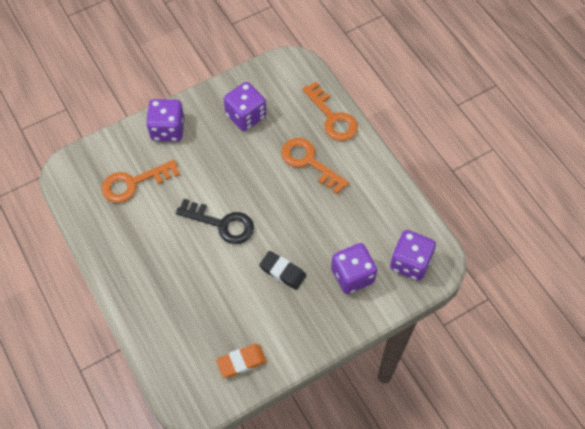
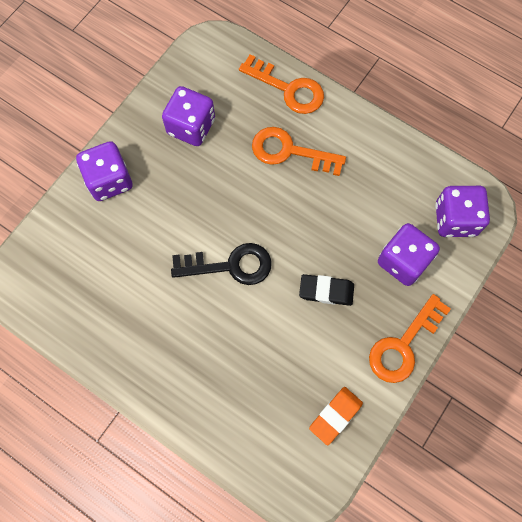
camera: 25 degrees left, 10 degrees up
orange key [102,160,180,203] -> orange key moved to [369,294,451,383]

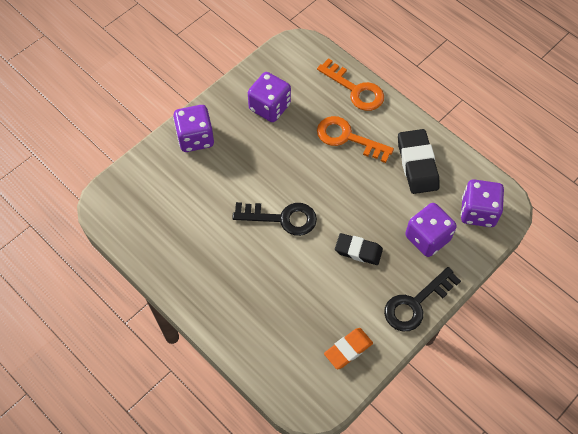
camera: 10 degrees right, 10 degrees down
orange key [369,294,451,383] -> black key [384,267,461,331]
none -> black eraser [398,129,440,194]

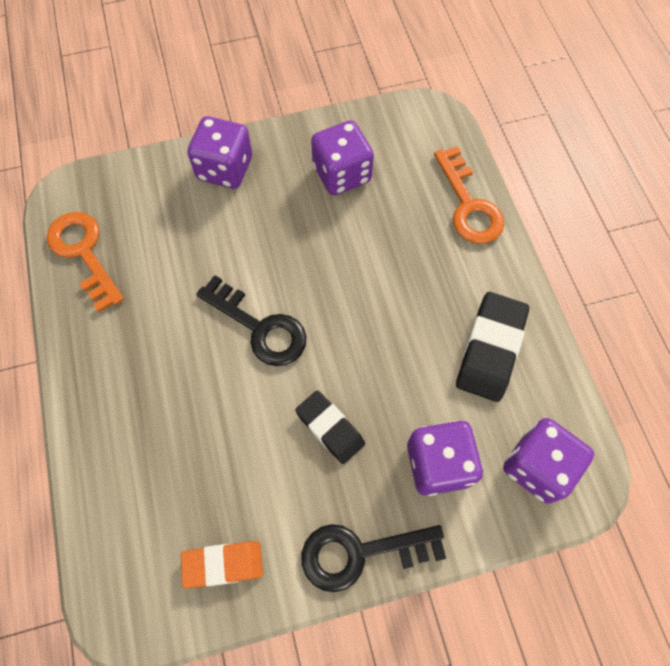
camera: 30 degrees right, 5 degrees up
orange key [317,116,394,163] -> orange key moved to [47,212,124,312]

